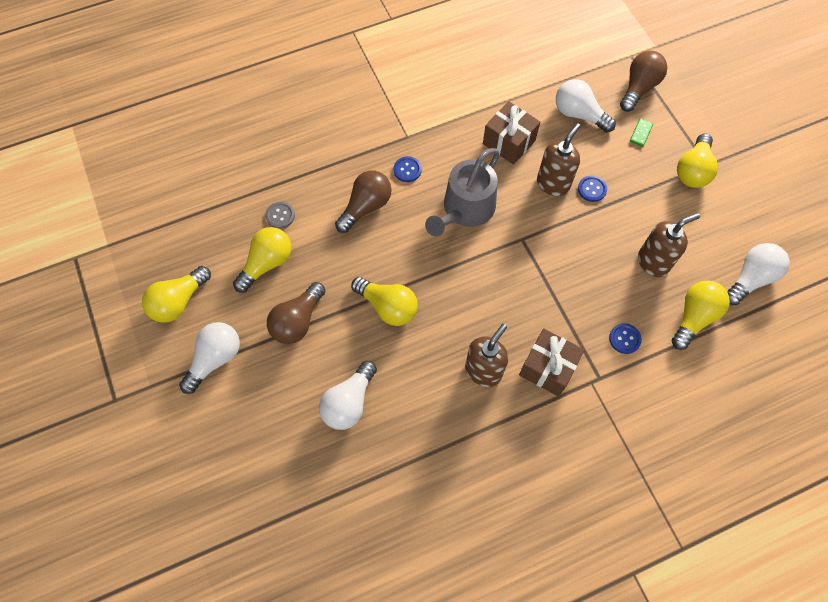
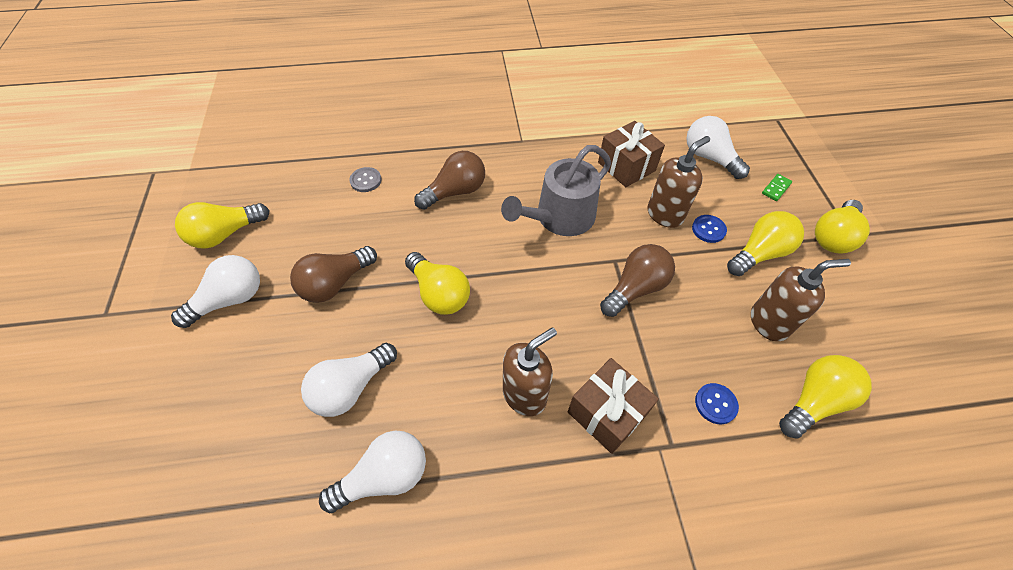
camera: 15 degrees right, 10 degrees down
yellow light bulb [233,227,291,293] -> yellow light bulb moved to [727,211,804,276]
blue button [393,156,422,182] -> none
brown light bulb [620,51,668,112] -> brown light bulb moved to [600,244,675,317]
white light bulb [728,243,790,305] -> white light bulb moved to [319,430,426,513]

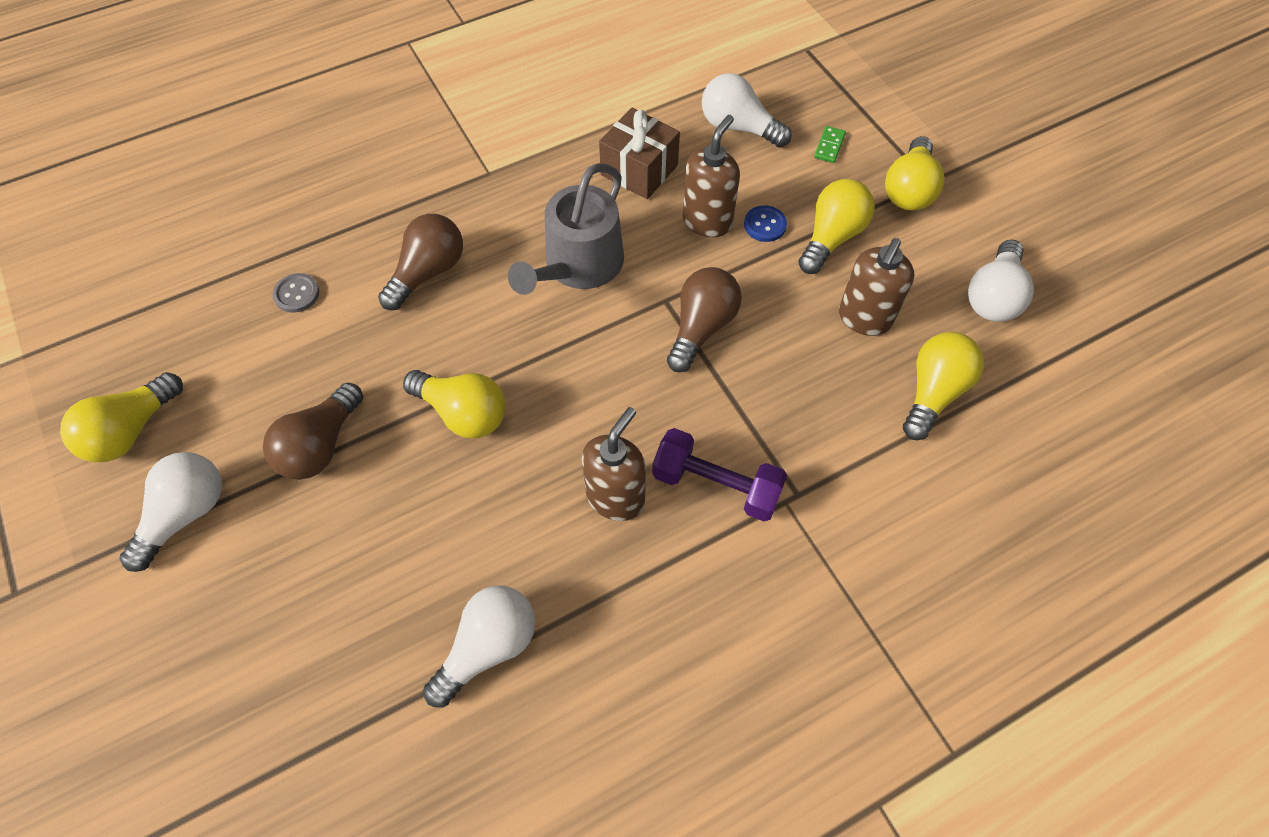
camera: 20 degrees left, 5 degrees up
white light bulb [301,343,397,417] -> white light bulb moved to [968,240,1034,322]
brown gift [568,358,659,454] -> purple dumbbell [652,428,787,521]
blue button [695,383,739,424] -> none
brown soap dispenser [751,259,851,341] -> brown soap dispenser turned 150 degrees clockwise [839,238,914,336]

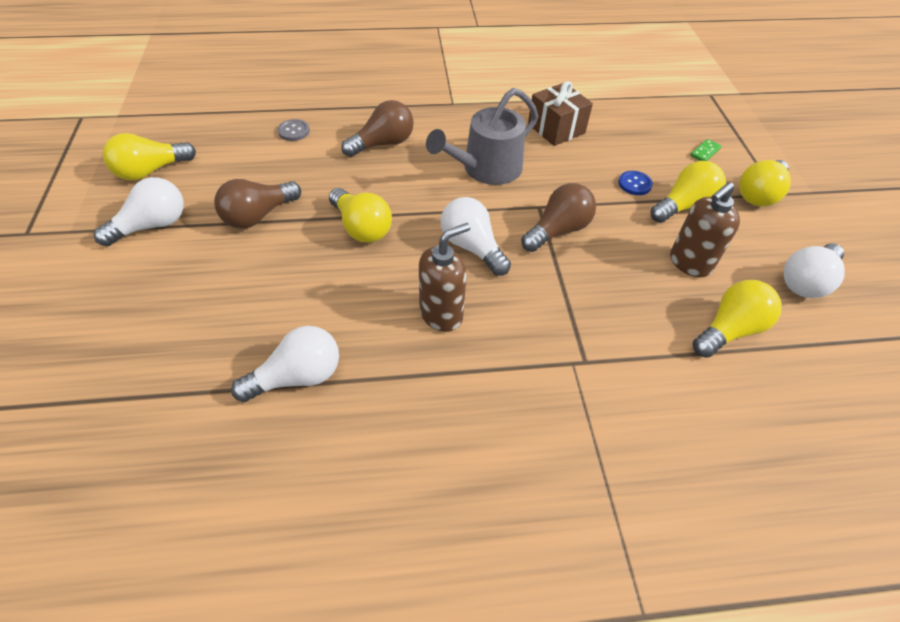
camera: 20 degrees right, 10 degrees down
purple dumbbell [652,428,787,521] -> none
brown soap dispenser [683,115,740,237] -> none
white light bulb [702,73,792,147] -> white light bulb moved to [441,197,511,276]

